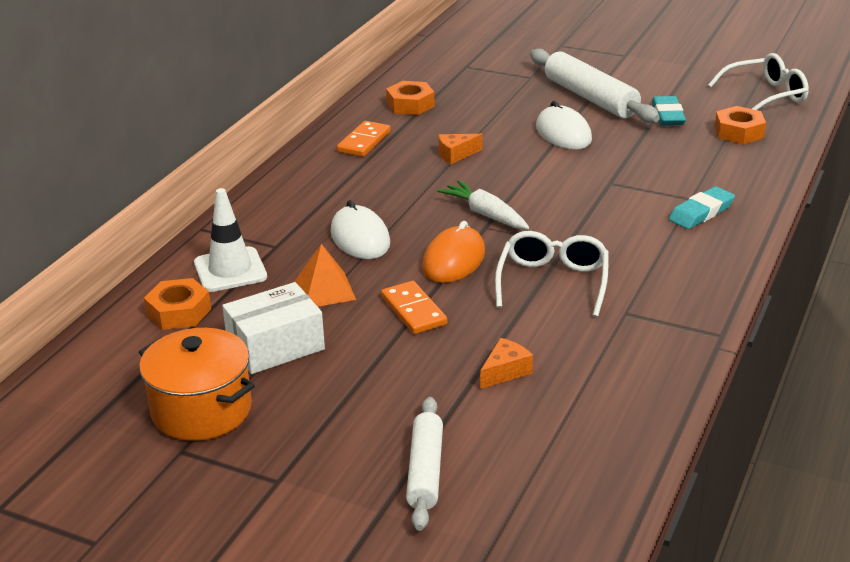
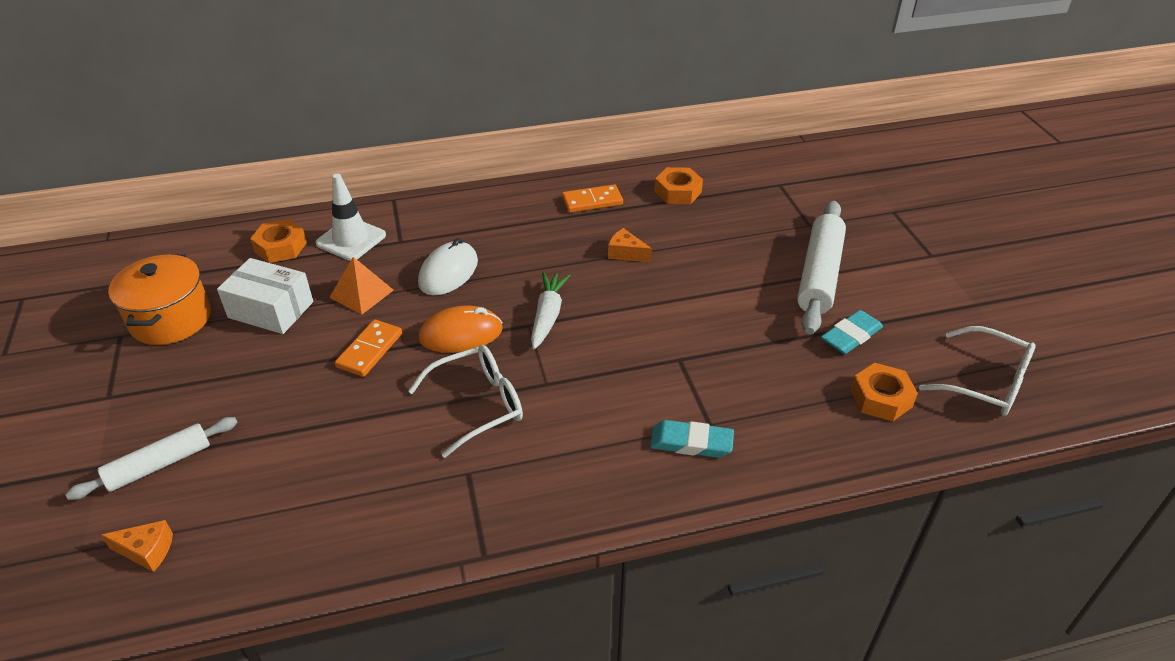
camera: 50 degrees right, 10 degrees up
orange cheese [480,338,533,389] -> orange cheese moved to [101,520,173,572]
white mouse [536,101,592,150] -> none

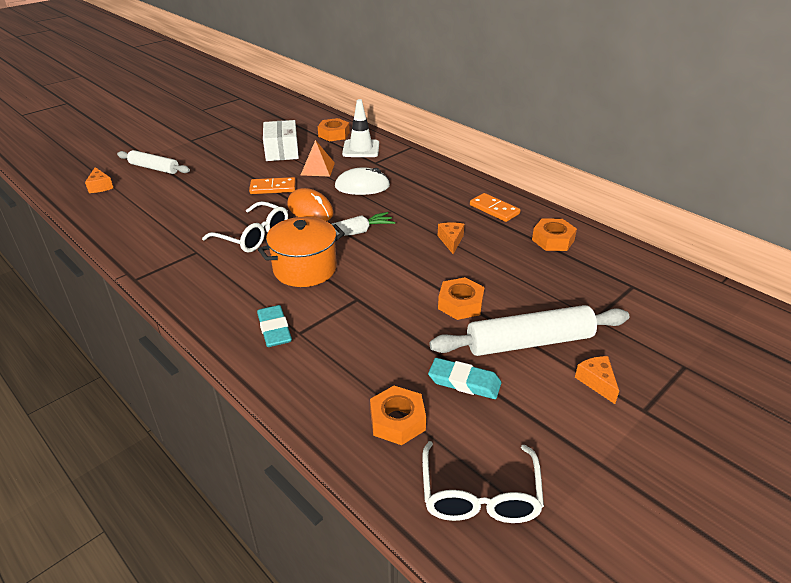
camera: 60 degrees right, 5 degrees down
orange pot [108,254,211,345] -> orange pot moved to [258,217,345,287]
none -> orange nut [438,277,485,320]
none -> orange cheese [575,356,619,404]

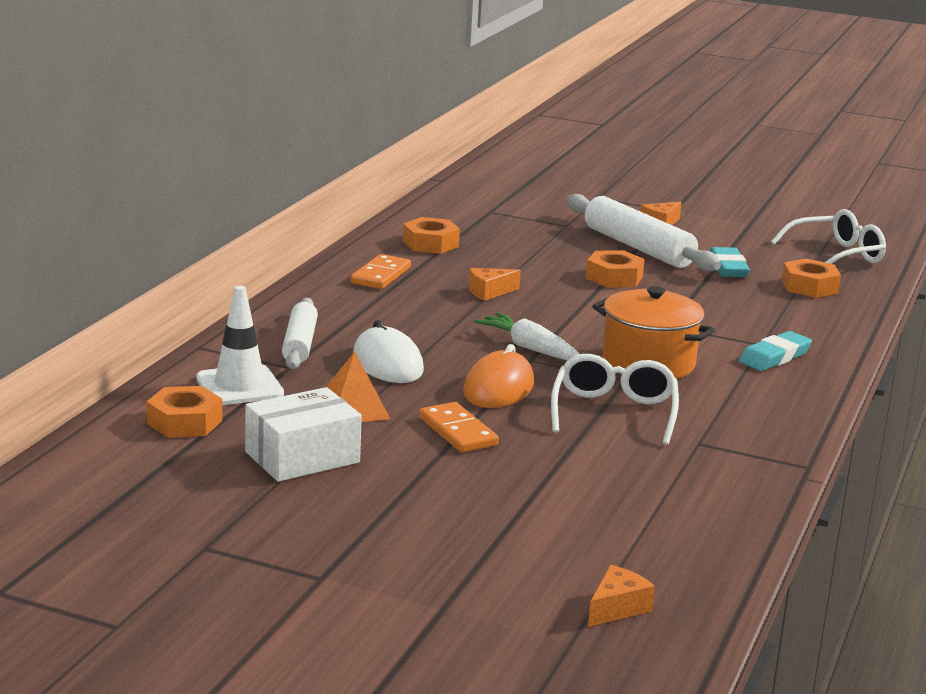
camera: 115 degrees left, 15 degrees down
white rolling pin [117,150,190,174] -> white rolling pin moved to [282,298,318,369]

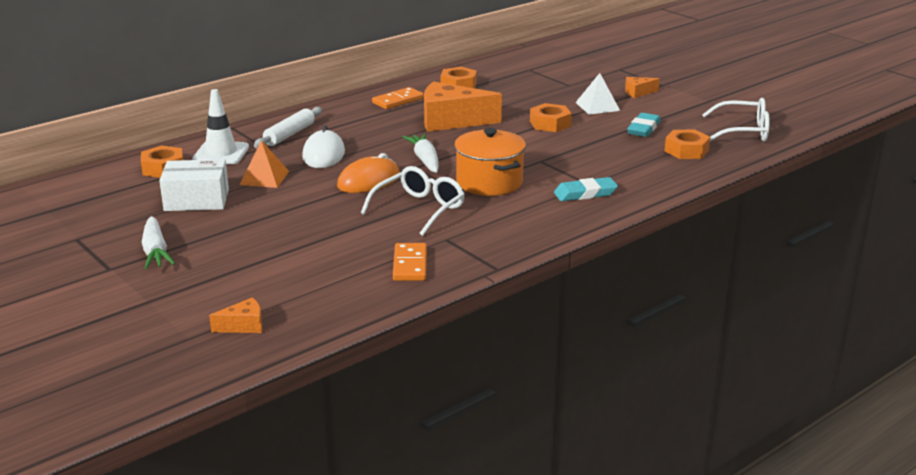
camera: 30 degrees right, 5 degrees up
orange domino [419,402,499,453] -> orange domino moved to [393,243,427,281]
orange cheese [469,268,521,301] -> orange cheese [424,81,502,132], size x2.17
white rolling pin [566,194,721,271] -> white pyramid [575,73,620,115]
none -> white carrot [142,216,175,269]

